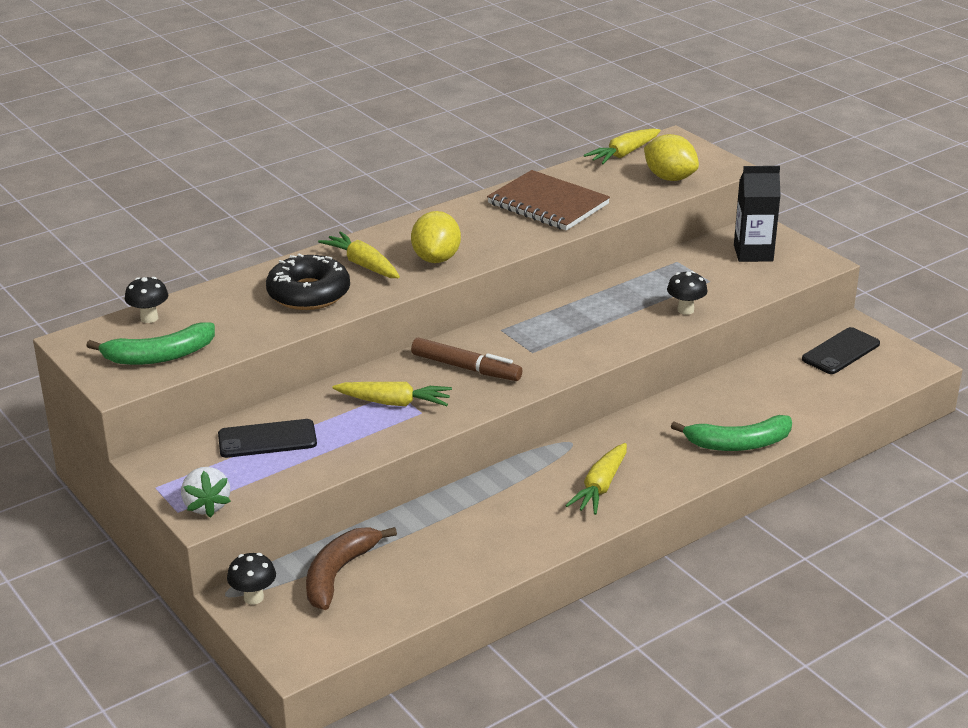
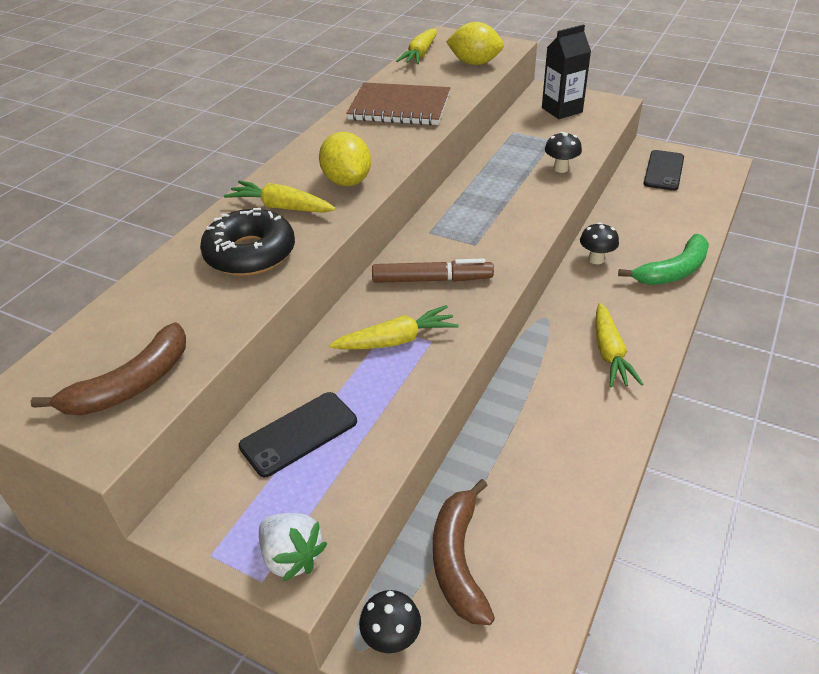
camera: 25 degrees left, 10 degrees up
green banana [86,322,215,365] -> brown banana [30,322,186,416]
black mushroom [125,277,168,323] -> black mushroom moved to [580,222,619,264]

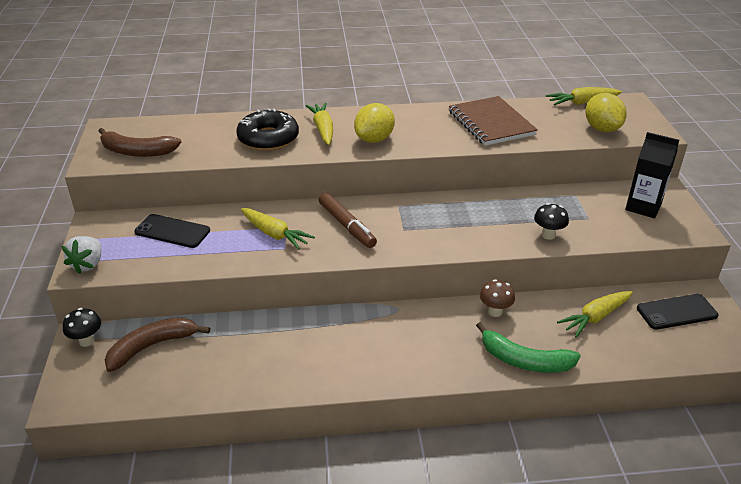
camera: 55 degrees right, 5 degrees down
black mushroom [580,222,619,264] -> brown mushroom [480,279,515,317]
yellow carrot [595,303,644,387] -> yellow carrot moved to [557,291,633,338]

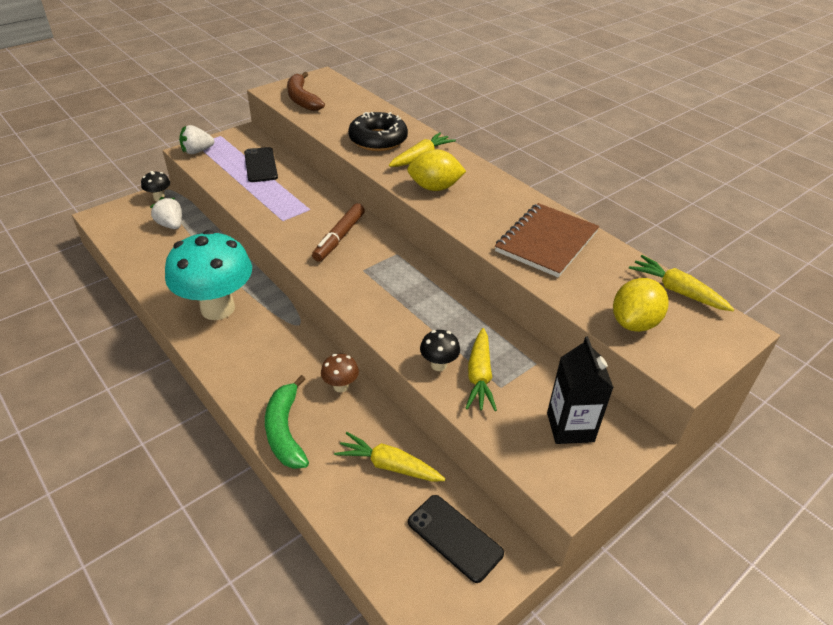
camera: 55 degrees right, 5 degrees up
brown banana [105,318,210,372] -> white strawberry [150,197,182,229]
yellow carrot [241,208,315,250] -> yellow carrot moved to [466,328,497,411]
none -> turquoise mushroom [165,230,252,320]

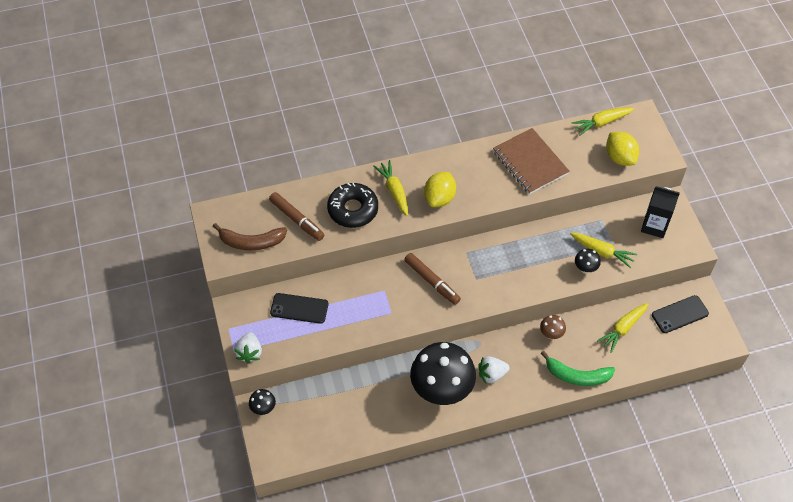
camera: 65 degrees left, 15 degrees up
white strawberry [150,197,182,229] -> white strawberry moved to [478,356,510,384]
turquoise mushroom [165,230,252,320] -> black mushroom [410,342,476,405]
none -> brown marker [269,192,324,241]

